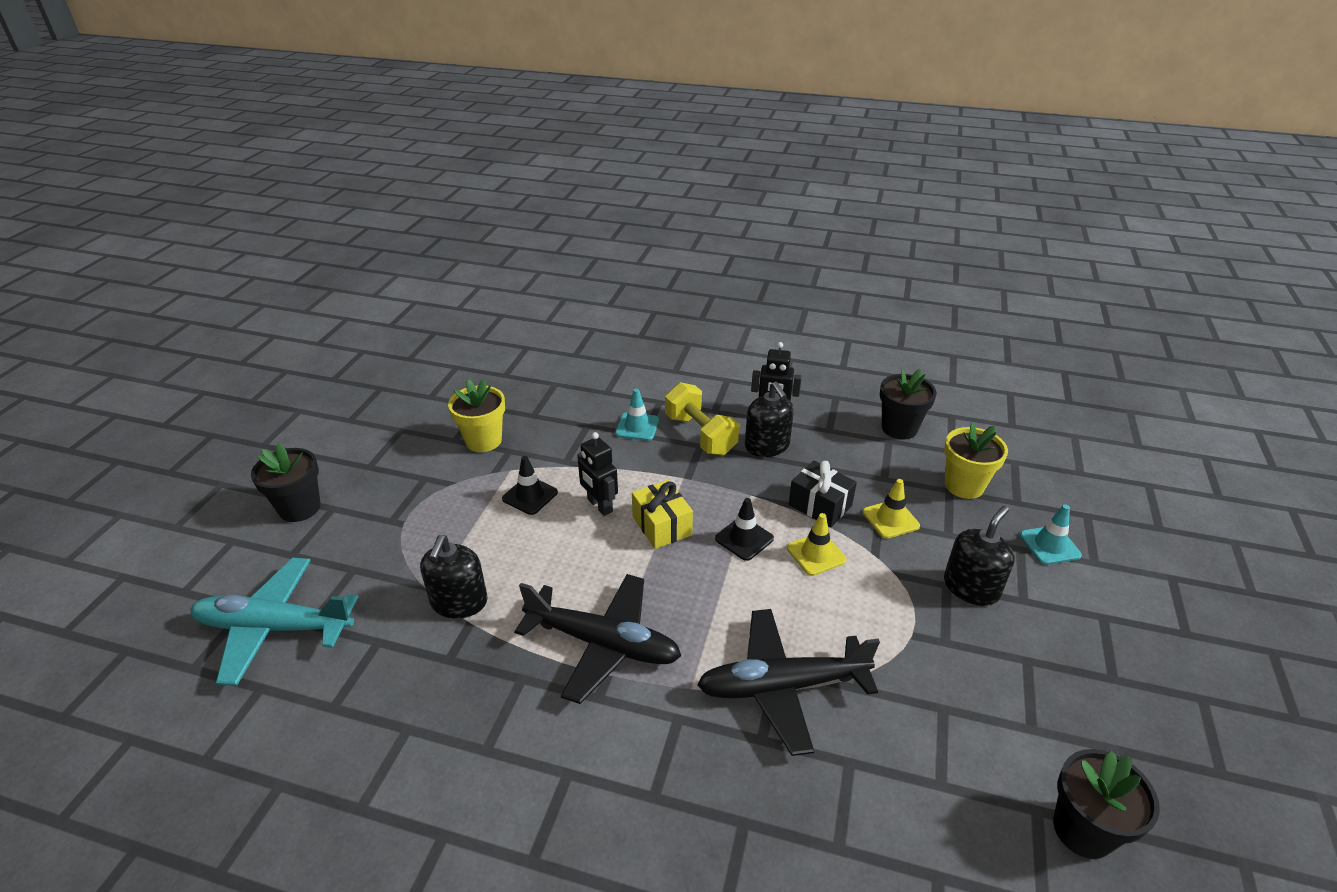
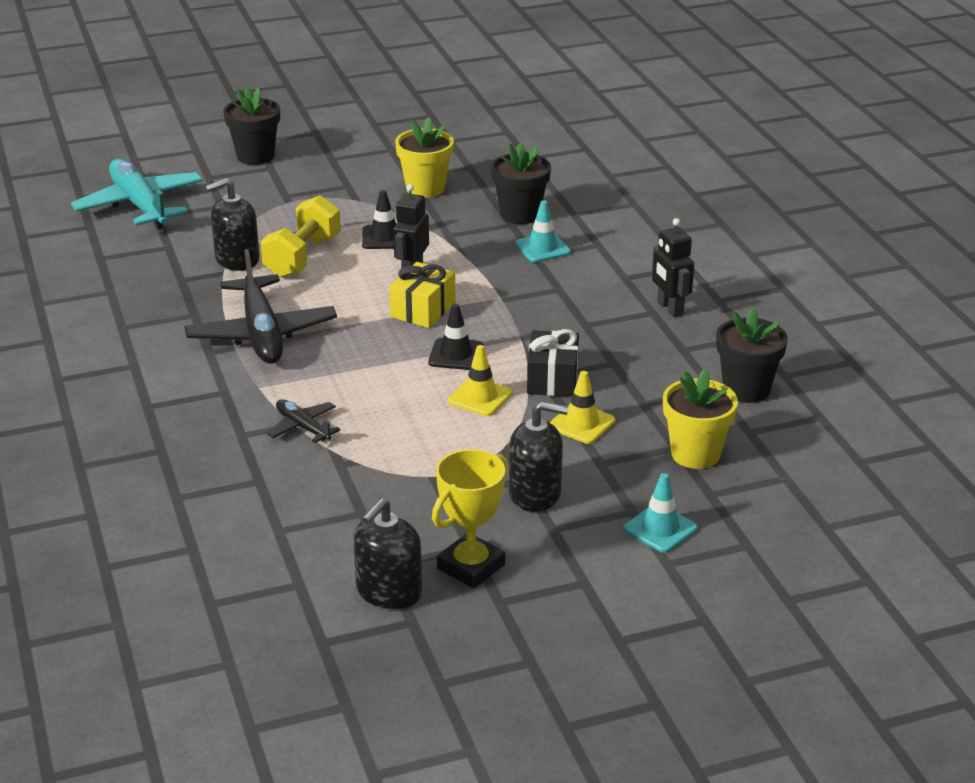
camera: 55 degrees right, 5 degrees down
yellow dumbbell [665,382,739,455] -> yellow dumbbell moved to [260,195,341,278]
black plane [697,609,880,756] -> black plane [267,399,340,443], size x0.49
black soap dispenser [745,382,794,457] -> black soap dispenser moved to [353,498,422,609]
black flower pot [1053,749,1160,859] -> black flower pot moved to [491,143,551,224]
none -> yellow trophy [432,449,508,589]

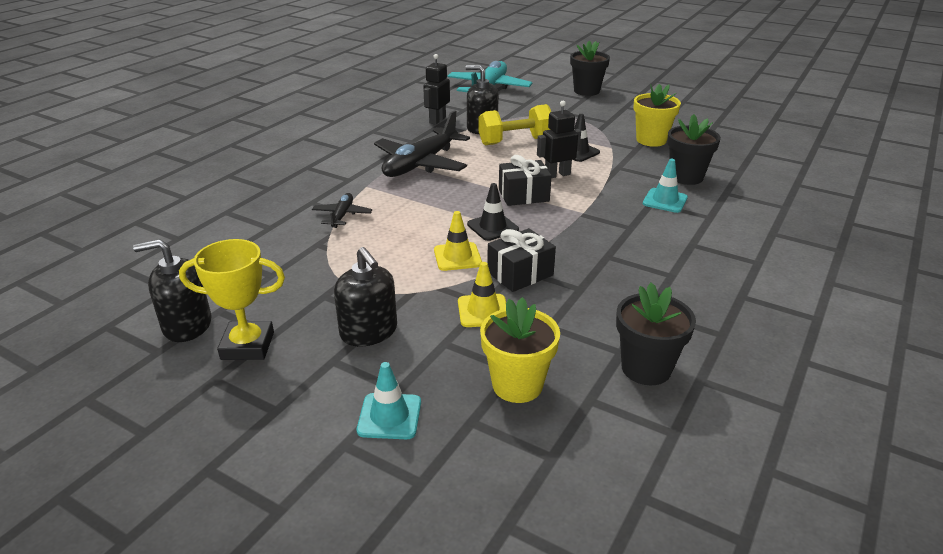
camera: 50 degrees right, 0 degrees up
yellow gift [389,262,456,328] -> black gift [499,155,552,206]
black robot [652,218,694,317] -> black robot moved to [424,54,450,125]

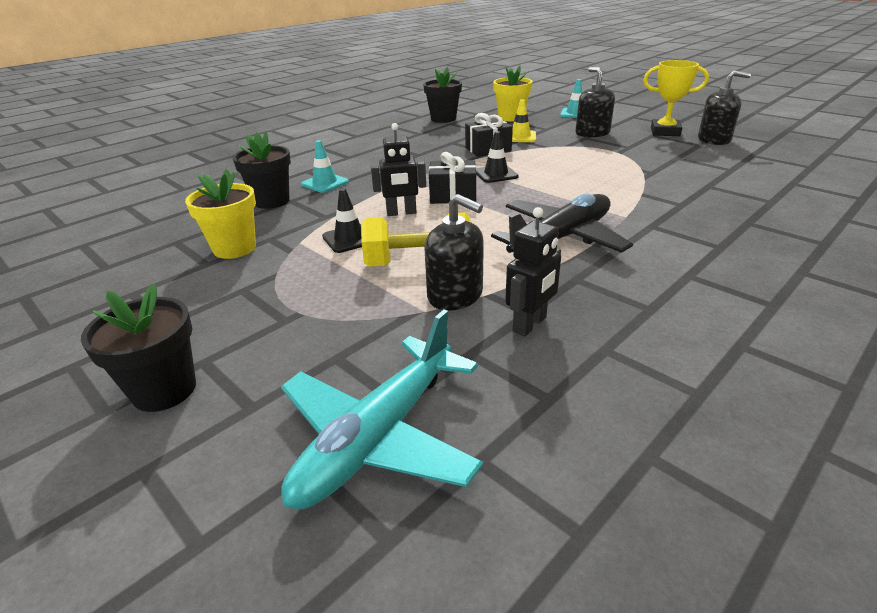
camera: 165 degrees left, 0 degrees up
black plane [312,193,372,228] -> none
yellow traffic cone [434,211,482,271] -> none

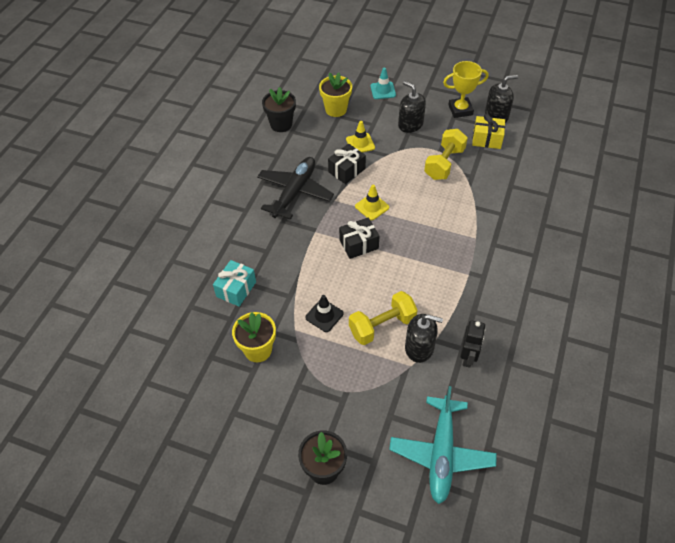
camera: 25 degrees left, 20 degrees up
black flower pot [233,131,291,209] -> turquoise gift [213,260,256,307]
turquoise traffic cone [301,140,349,193] -> none
black robot [371,123,426,216] -> none
black traffic cone [476,131,519,183] -> yellow traffic cone [355,185,389,220]
black plane [491,194,633,253] -> black plane moved to [257,157,334,220]
none -> yellow dumbbell [424,129,468,180]
none -> yellow gift [472,114,505,149]

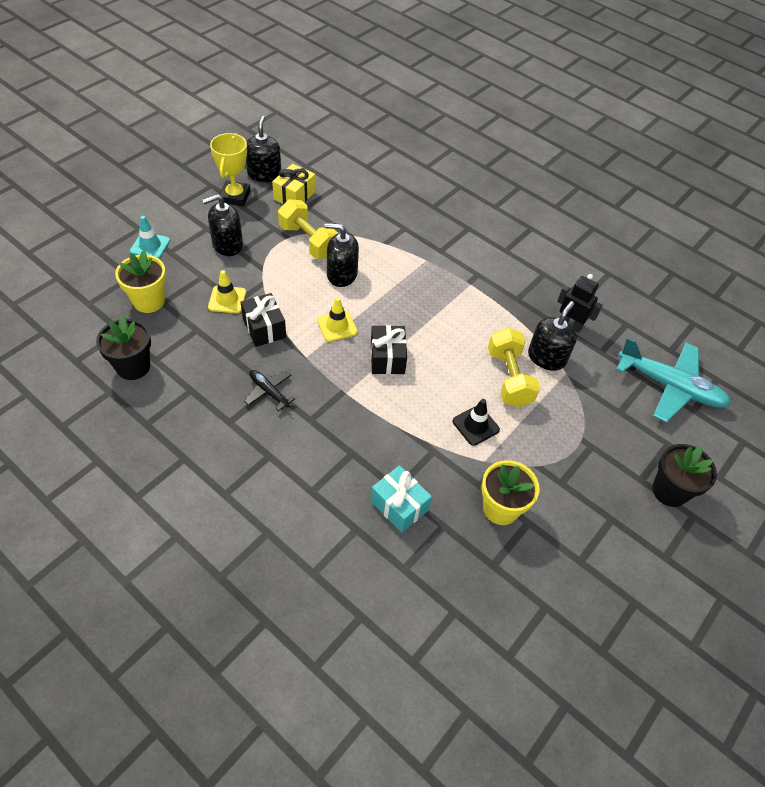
camera: 75 degrees left, 0 degrees up
black plane [257,157,334,220] -> black plane [244,370,296,411], size x0.49
none -> black soap dispenser [325,223,359,287]

